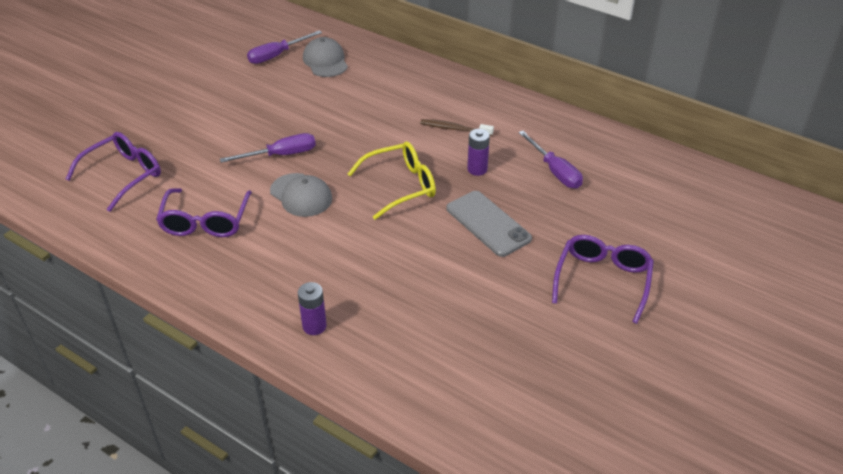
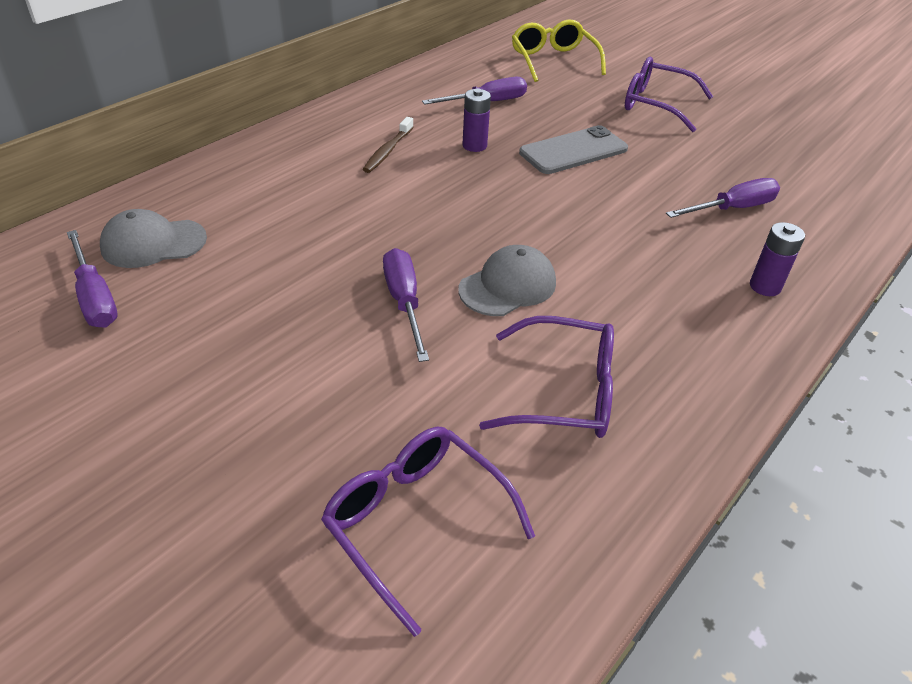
camera: 85 degrees left, 0 degrees up
yellow glasses [348,141,436,220] -> yellow glasses moved to [512,19,606,82]
none -> purple screwdriver [666,178,780,218]

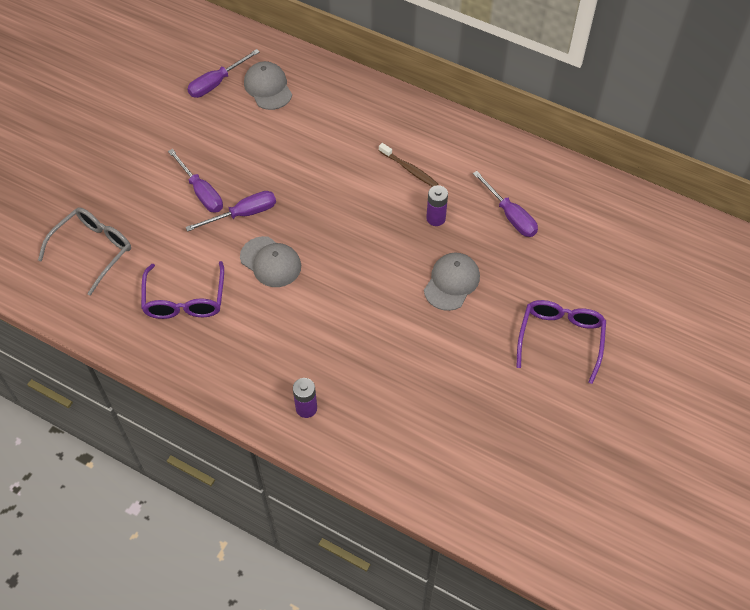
camera: 80 degrees right, 15 degrees up
purple glasses [321,427,535,637] -> grey glasses [38,207,131,296]
brown toothbrush [363,117,414,173] -> brown toothbrush turned 150 degrees counterclockwise [379,143,438,187]
yellow glasses [512,19,606,82] -> none
grey phone [519,125,628,174] -> grey cap [424,253,480,311]
purple screwdriver [666,178,780,218] -> purple screwdriver moved to [168,149,223,213]

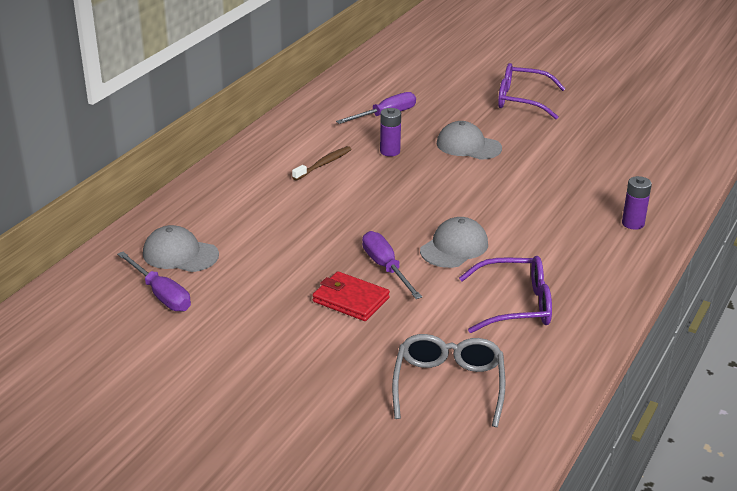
camera: 90 degrees left, 25 degrees down
grey glasses [38,207,131,296] -> grey glasses turned 60 degrees clockwise [392,334,505,427]
purple screwdriver [168,149,223,213] -> red wallet [313,271,390,321]
grey cap [244,61,292,110] -> grey cap turned 45 degrees clockwise [143,225,219,272]

